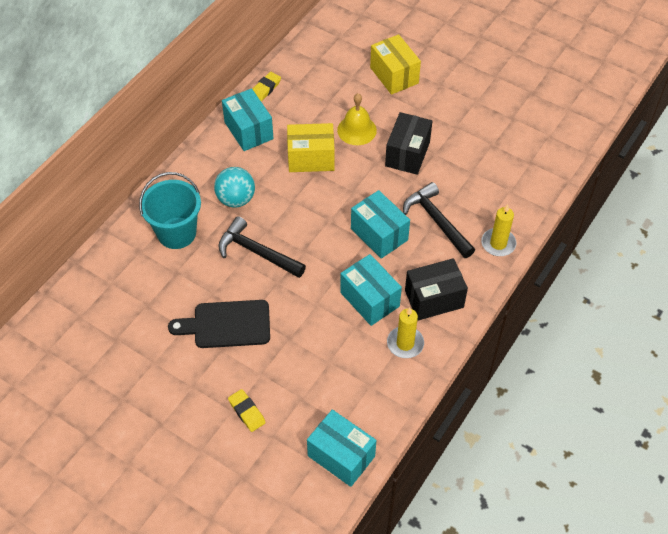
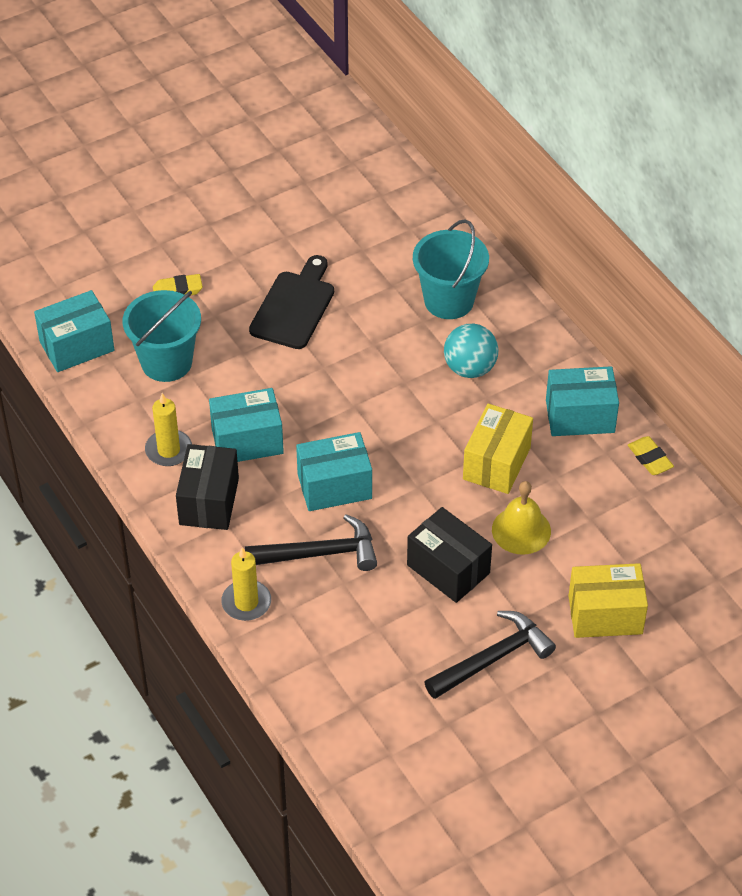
camera: 115 degrees right, 5 degrees down
black hammer [218,216,306,278] -> black hammer moved to [424,611,556,699]
none -> turquoise bucket [123,290,201,382]

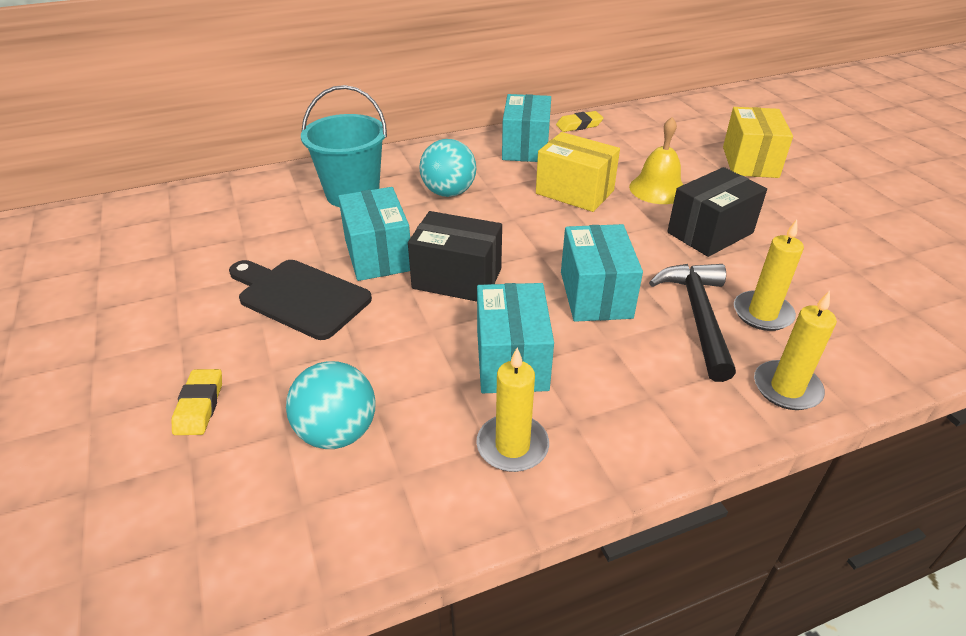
camera: 80 degrees left, 10 degrees down
turquoise box [34,290,114,372] -> turquoise box moved to [338,187,410,281]
turquoise bucket [123,290,201,382] -> turquoise ball [286,361,376,449]
black box [176,444,239,530] -> black box moved to [408,211,502,302]
black hammer [424,611,556,699] -> none
none -> yellow candle [734,219,804,331]

